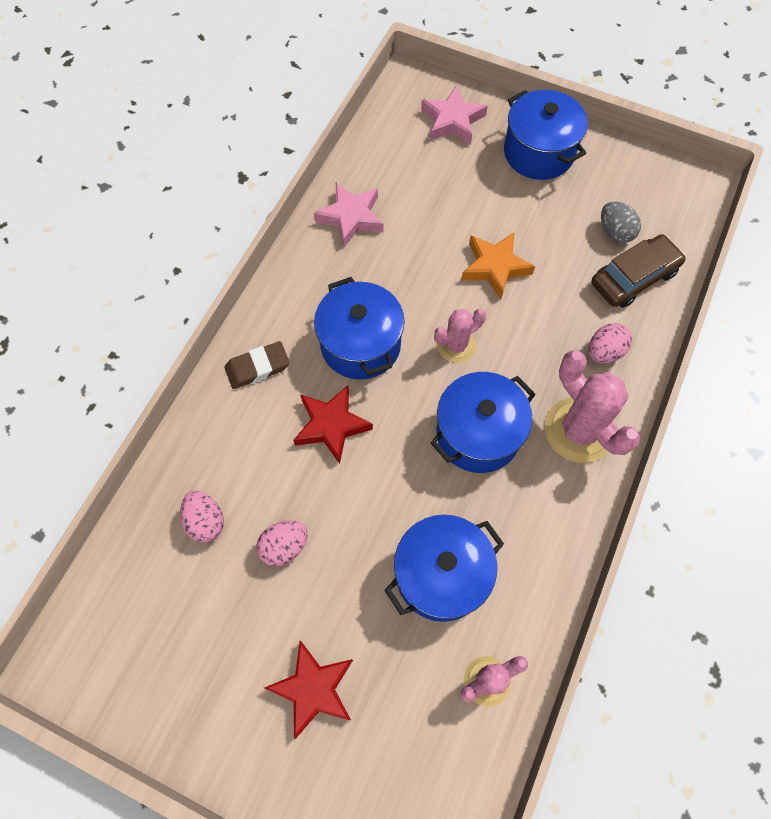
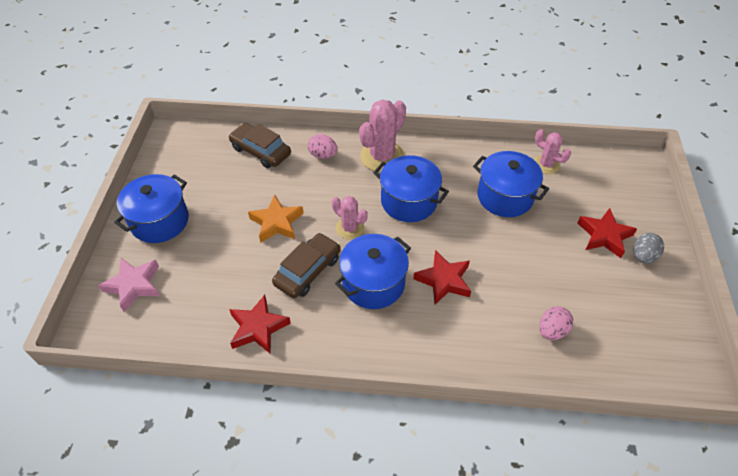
camera: 110 degrees left, 15 degrees down
brown eraser [225,341,290,389] -> none
pink egg [256,520,308,567] -> none
pink star [314,183,383,247] -> red star [229,295,291,354]
grey egg [601,201,641,243] -> grey egg moved to [633,233,664,264]
none -> brown car [272,233,341,298]

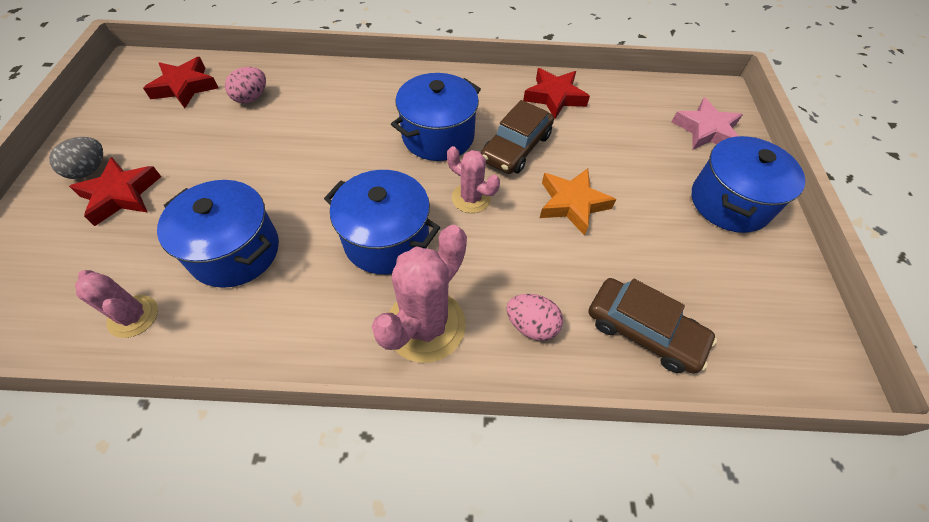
camera: 175 degrees right, 5 degrees up
red star [413,250,471,305] -> red star moved to [143,57,218,108]

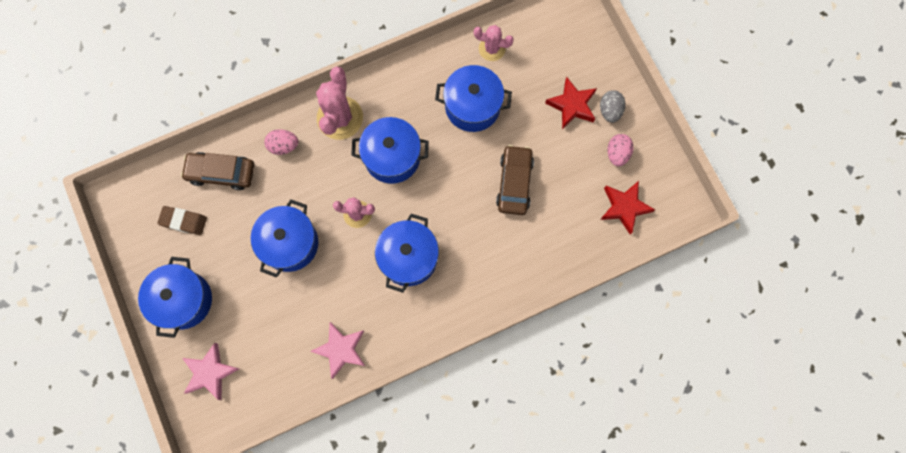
camera: 155 degrees right, 20 degrees up
pink egg [225,67,266,104] -> pink egg moved to [607,134,634,166]
brown car [481,100,554,174] -> brown car moved to [496,145,534,215]
red star [523,68,590,119] -> pink star [311,322,365,379]
orange star [540,168,616,236] -> blue pot [251,199,318,278]
none -> brown eraser [157,206,207,235]

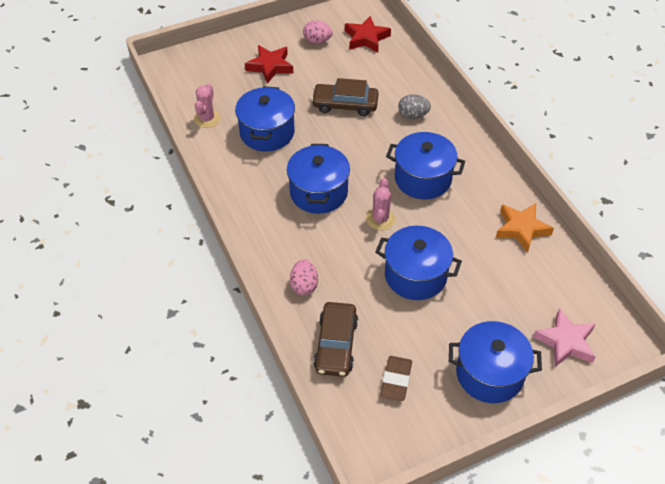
camera: 90 degrees left, 25 degrees down
pink star [311,322,365,379] -> orange star [496,203,554,253]
pink cactus [316,67,363,140] -> none
grey egg [600,90,625,123] -> grey egg moved to [398,94,431,119]

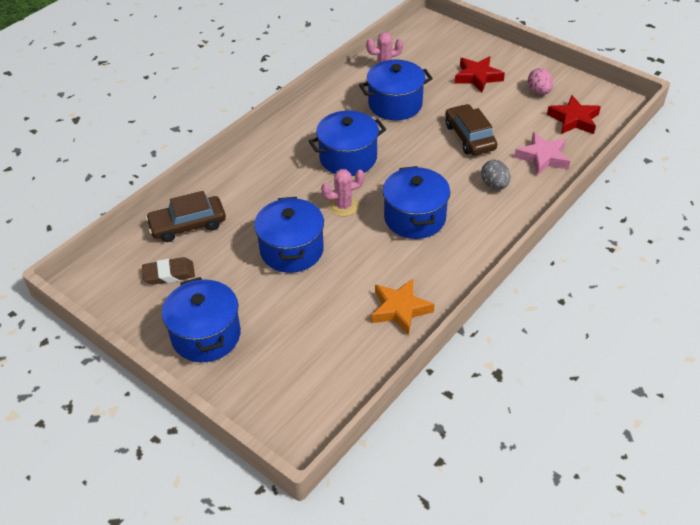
camera: 65 degrees right, 5 degrees down
pink egg [290,259,318,295] -> none
pink star [533,309,596,367] -> pink star moved to [514,132,570,176]

